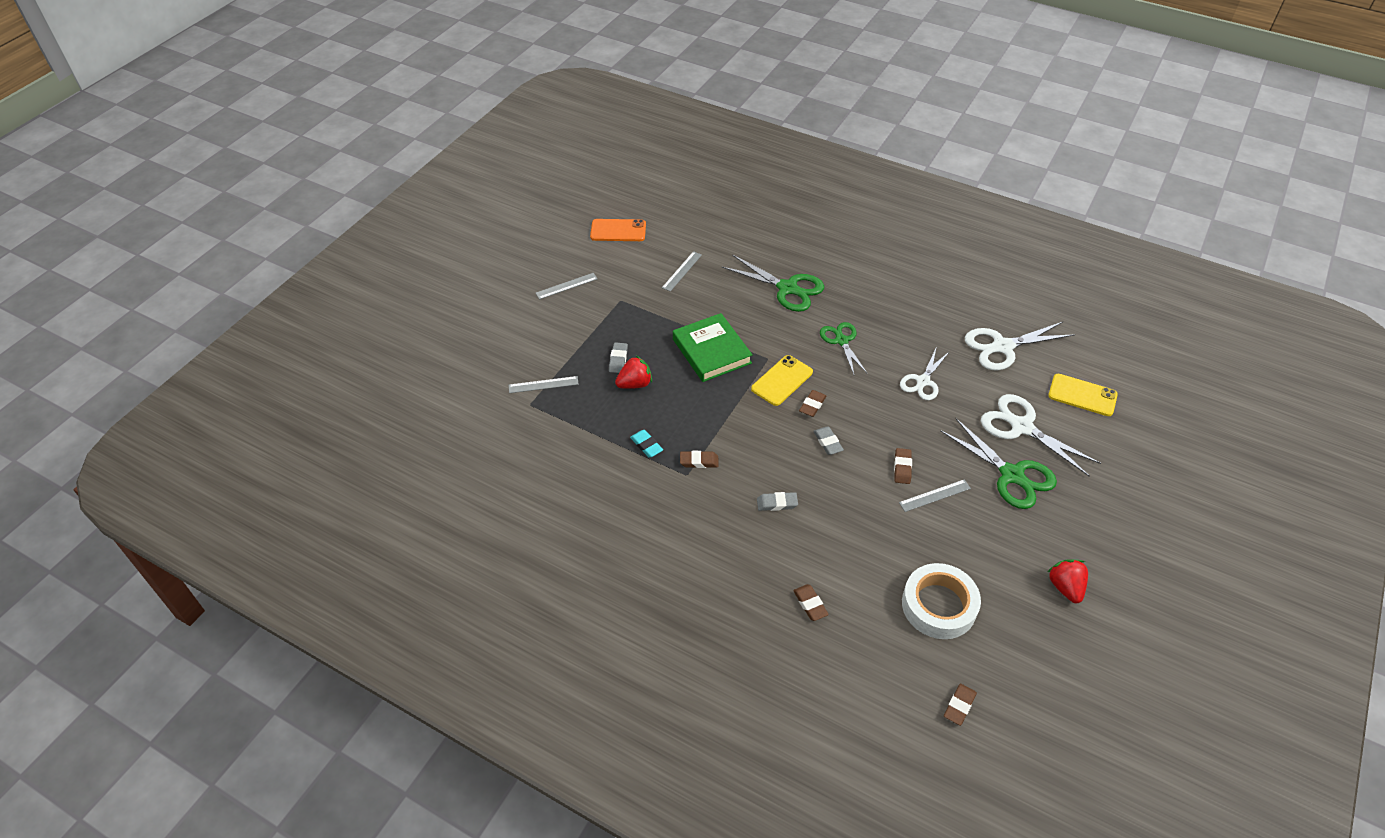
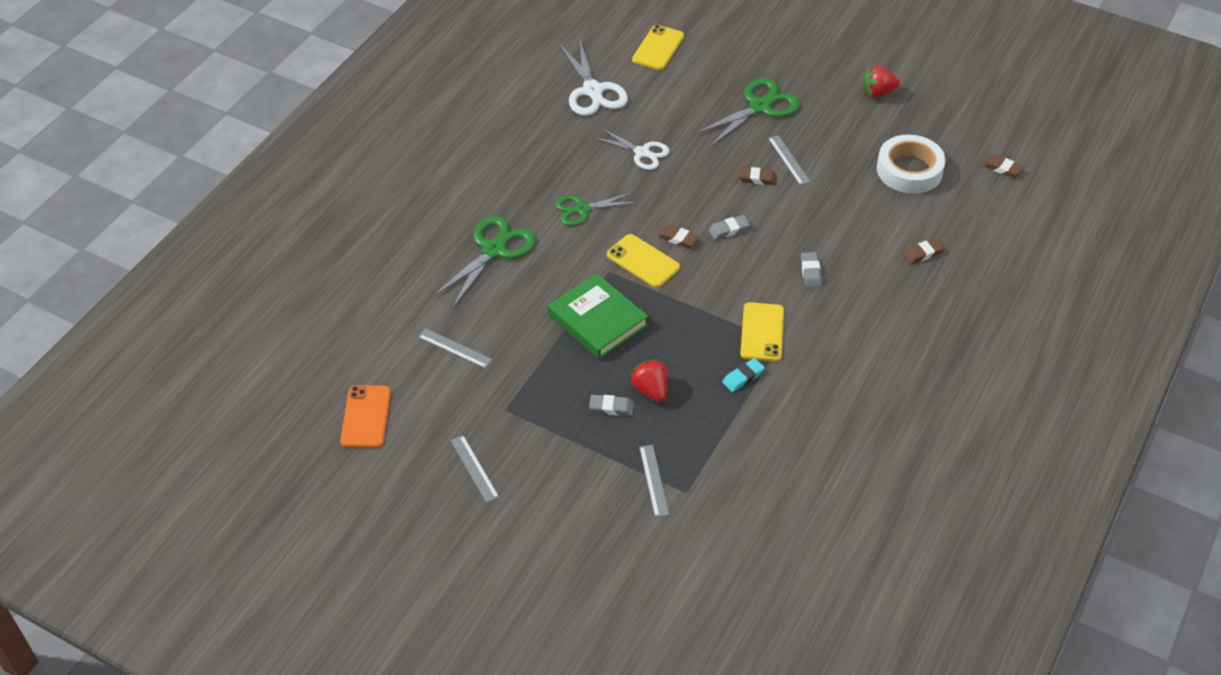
camera: 90 degrees left, 0 degrees up
green book [673,313,753,382] -> green book turned 75 degrees clockwise [548,273,648,359]
brown eraser [680,451,719,468] -> yellow phone [740,302,784,362]
white scissors [981,394,1101,477] -> none

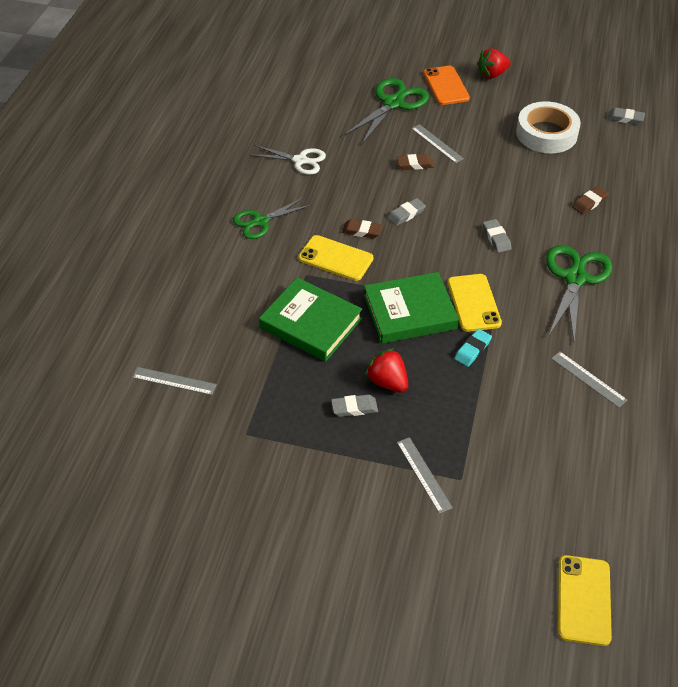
camera: 15 degrees left, 0 degrees up
orange phone [340,385,391,448] -> orange phone moved to [423,66,470,105]
green scissors [432,216,536,309] -> green scissors moved to [546,245,613,342]
grey ruler [451,435,499,503] -> grey ruler moved to [551,351,627,408]
white scissors [559,40,628,116] -> none
yellow phone [632,25,684,70] -> yellow phone moved to [558,555,612,646]
brown eraser [983,155,1024,178] -> grey eraser [607,107,645,125]
none -> green book [364,272,459,344]

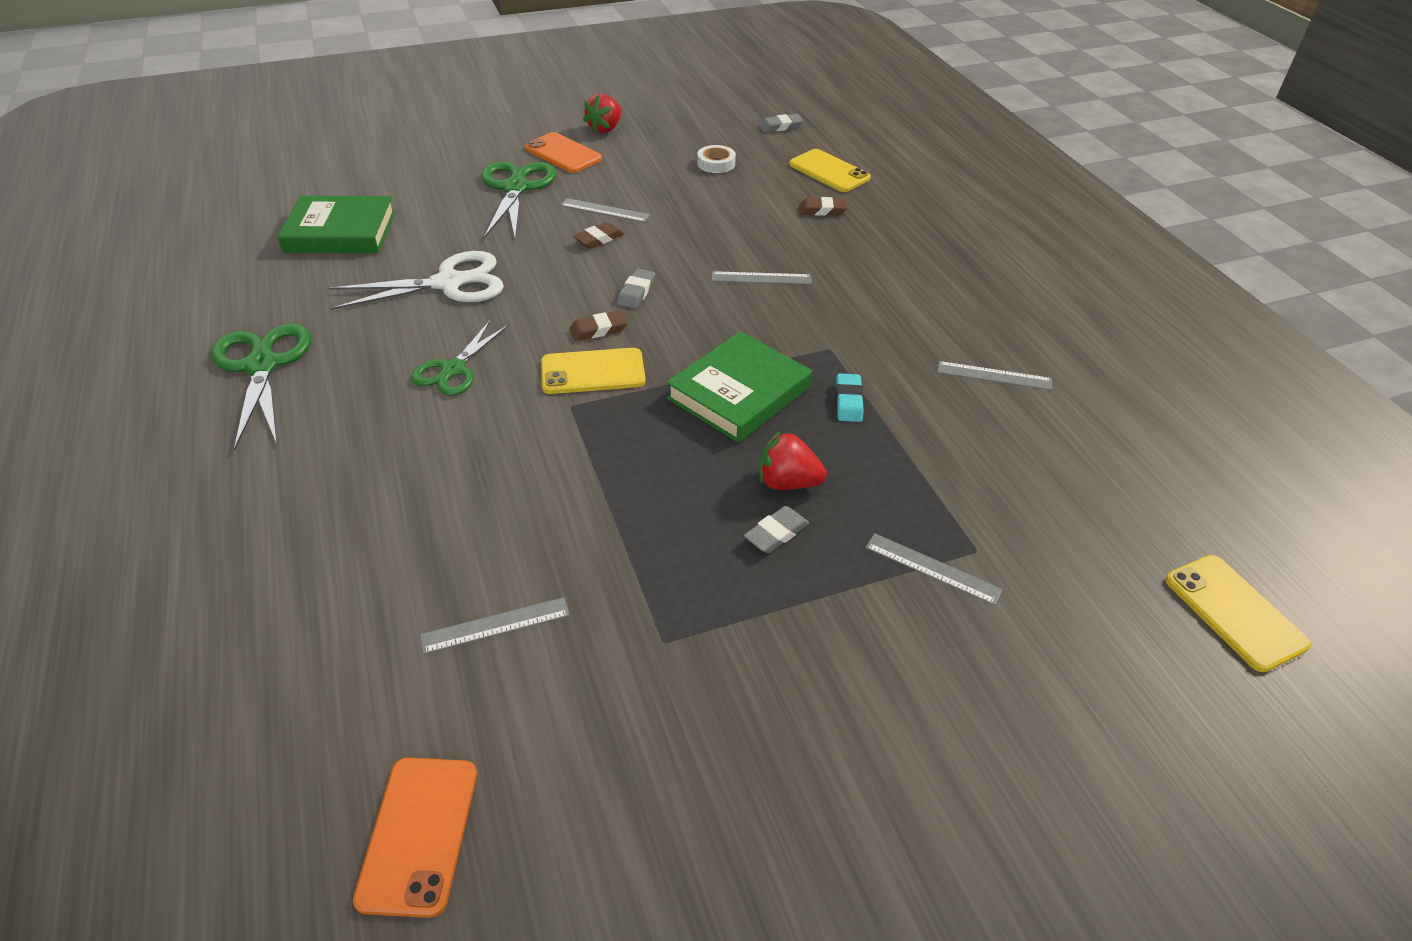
camera: 35 degrees left, 5 degrees down
white scissors [250,145,326,175] -> white scissors [329,251,504,310], size x1.52
green book [259,277,362,362] -> green book moved to [277,196,396,253]
yellow phone [448,274,502,332] -> yellow phone moved to [789,149,871,192]
grey eraser [483,219,512,253] -> grey ruler [712,271,812,284]
white tape [516,101,581,153] -> white tape [697,145,736,173], size x0.50
green scissors [546,245,613,342] -> green scissors moved to [211,323,311,450]
brown eraser [572,186,609,214] -> brown eraser turned 75 degrees clockwise [799,197,848,216]
none -> orange phone [353,758,477,918]

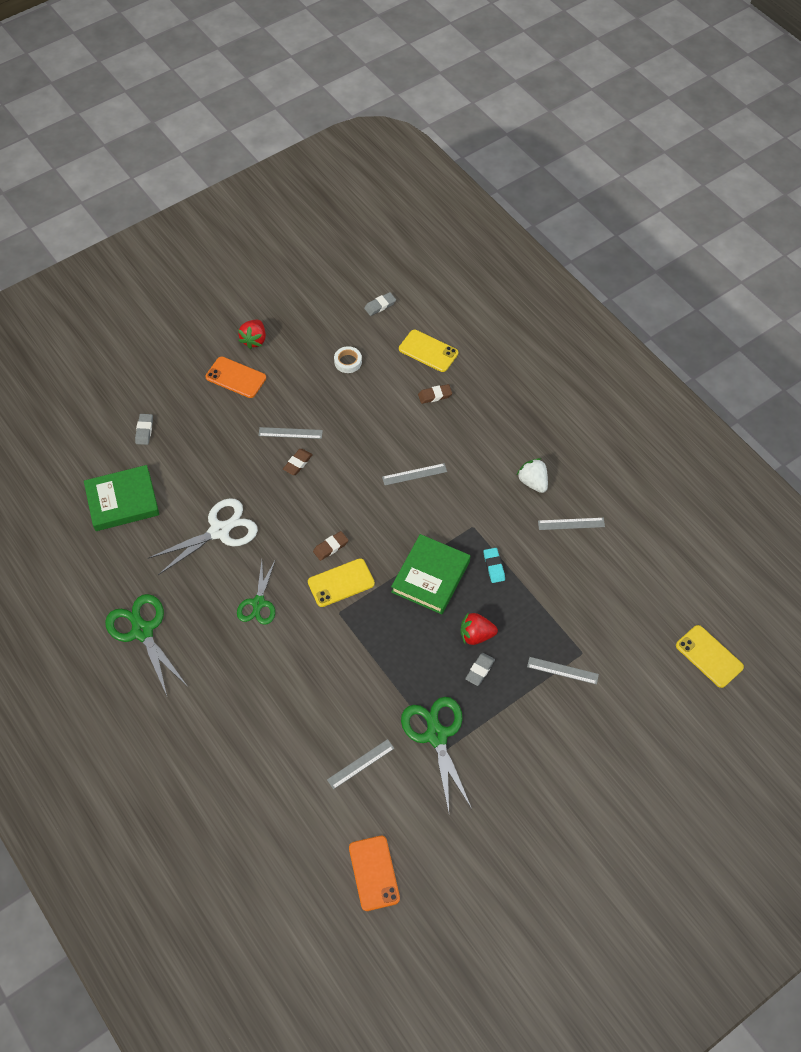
camera: 15 degrees left, 15 degrees up
green scissors [481,161,556,239] -> green scissors moved to [401,697,472,812]
grey eraser [617,269,655,309] -> grey eraser moved to [135,414,153,445]
none -> white strawberry [517,458,548,493]

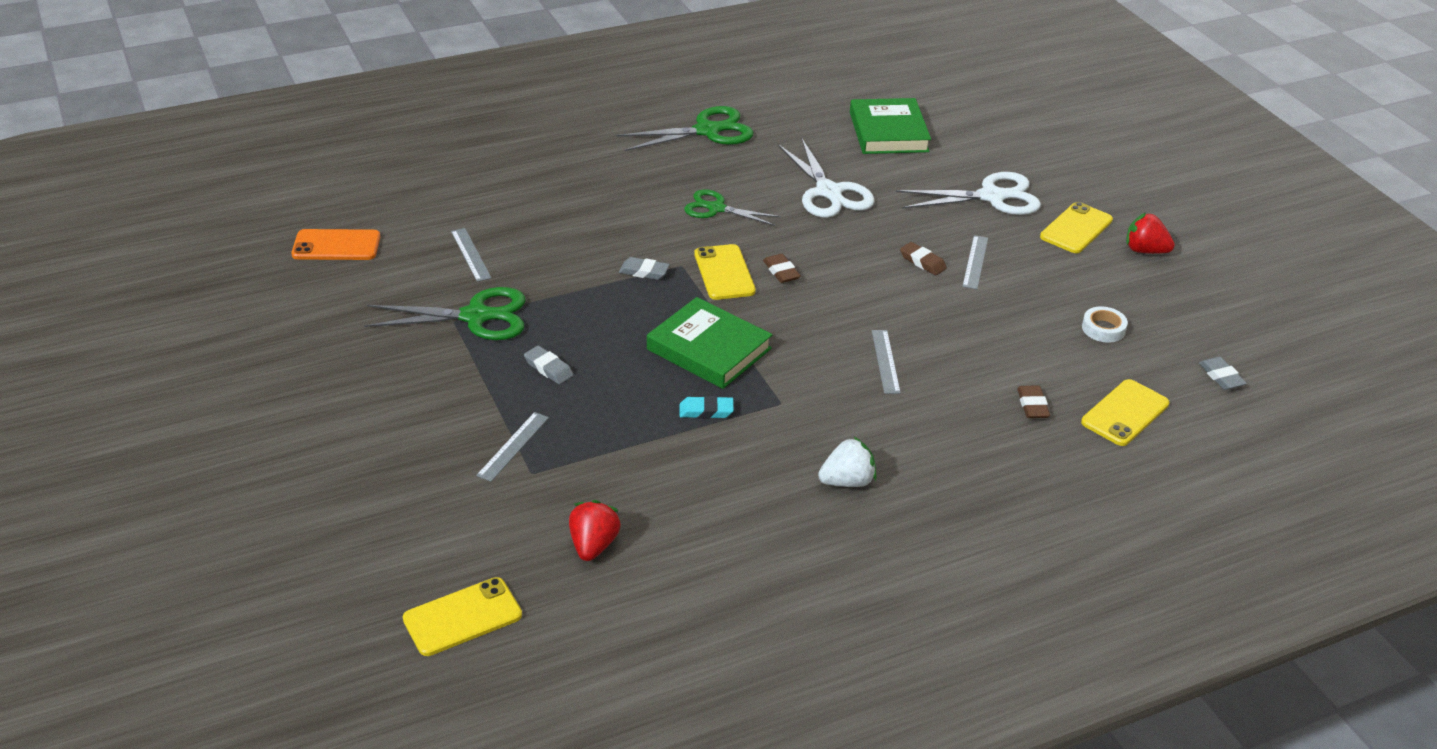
camera: 100 degrees right, 20 degrees down
grey eraser [135,414,153,445] -> grey eraser moved to [619,257,670,280]
orange phone [206,357,266,398] -> yellow phone [1040,202,1113,253]
red strawberry [461,612,498,645] -> red strawberry moved to [569,500,621,561]
grey ruler [538,518,605,530] -> none
none -> white scissors [896,172,1041,215]

